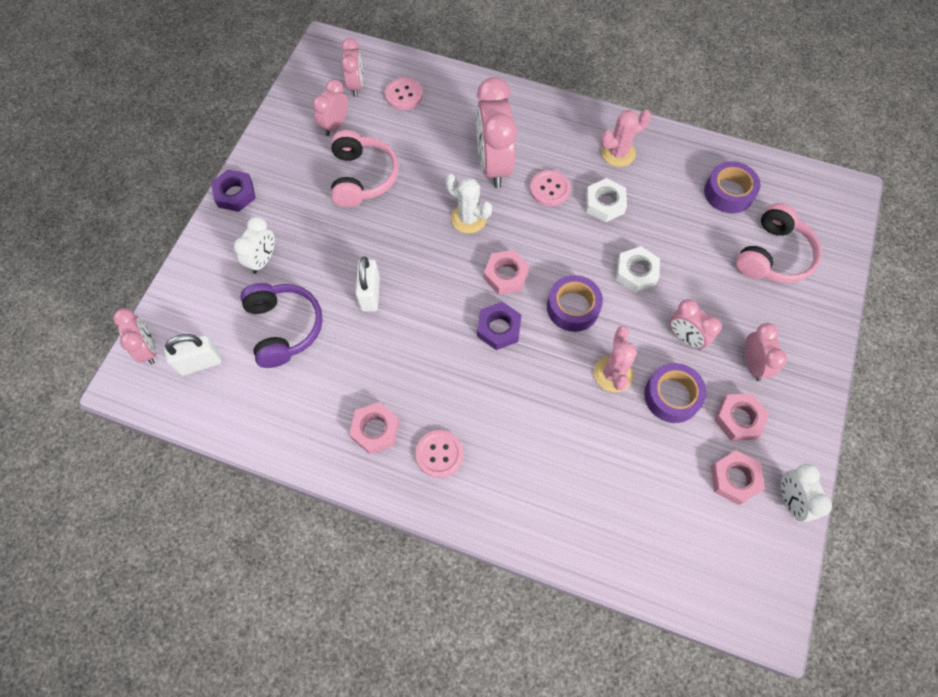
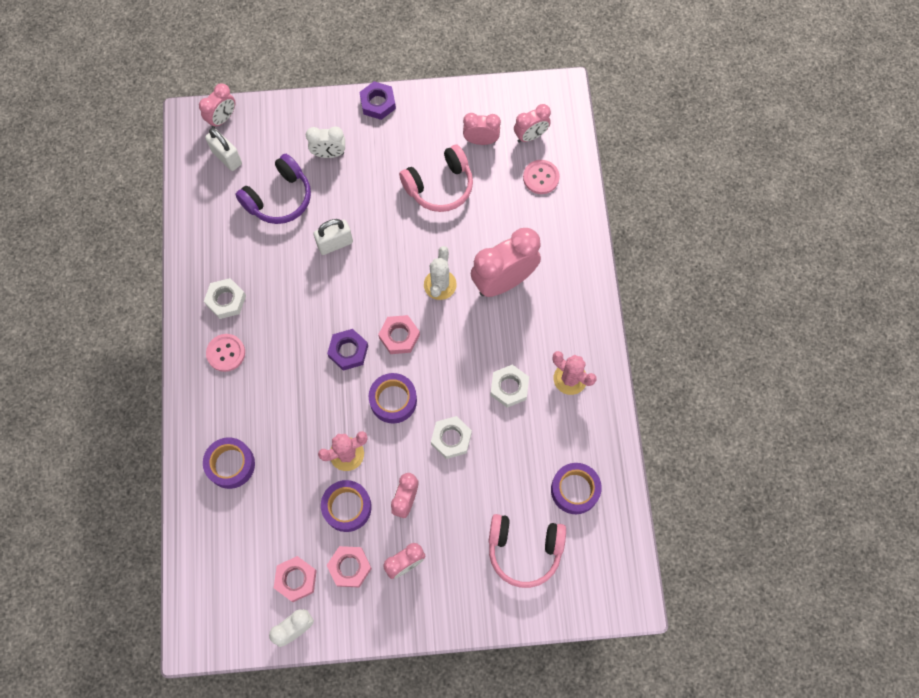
camera: 65 degrees right, 5 degrees up
pink nut [349,402,399,454] -> white nut [204,278,246,319]
pink button [530,170,571,206] -> none
none -> purple tape [203,437,255,489]

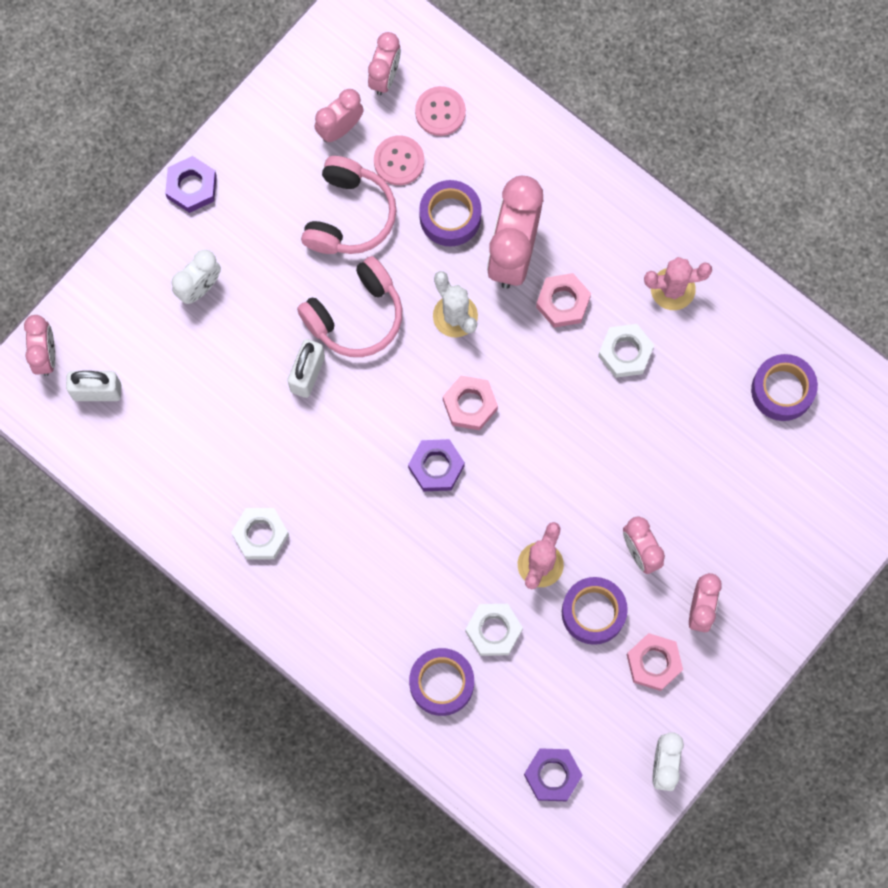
camera: 45 degrees left, 5 degrees up
pink button [206,334,245,372] -> pink button moved to [374,136,424,185]
purple headphones [235,154,311,224] -> none
pink nut [274,556,317,602] -> pink nut moved to [536,273,591,328]
purple tape [369,373,417,423] -> purple tape moved to [419,180,482,247]
white nut [431,416,472,459] -> white nut moved to [465,604,523,656]
pink headphones [488,514,566,588] -> pink headphones moved to [297,256,402,357]
none -> purple nut [524,748,582,801]

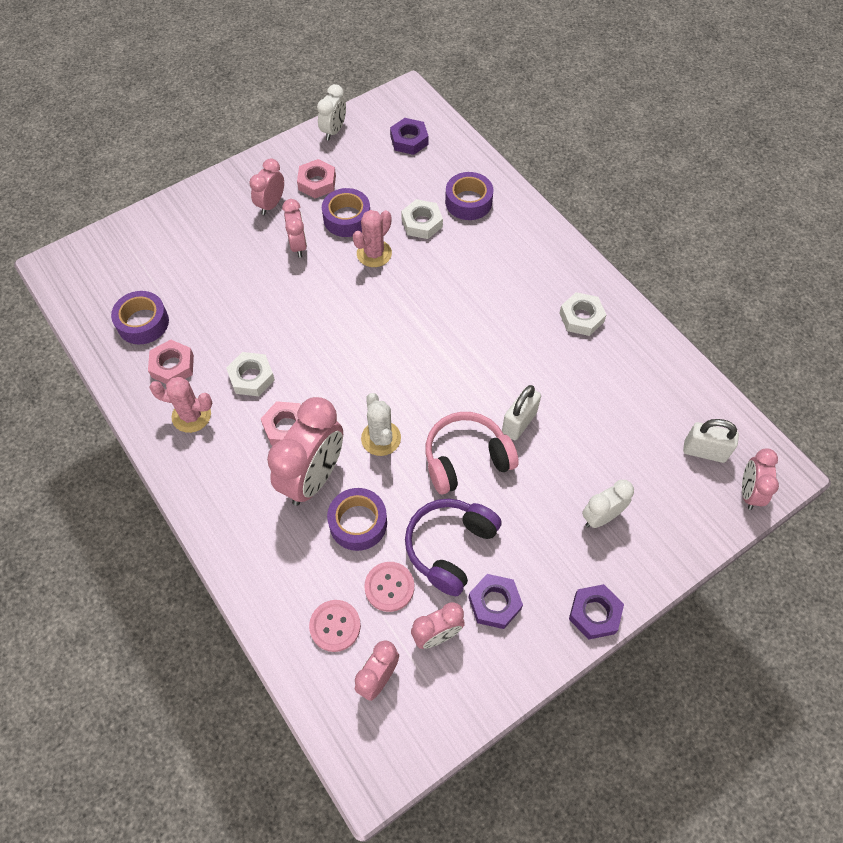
camera: 165 degrees left, 15 degrees down
pink headphones [301,156,396,254] -> purple headphones [405,499,502,596]
purple nut [408,439,465,491] -> purple nut moved to [468,574,523,629]
pink nut [443,376,498,430] -> pink nut moved to [148,339,194,384]

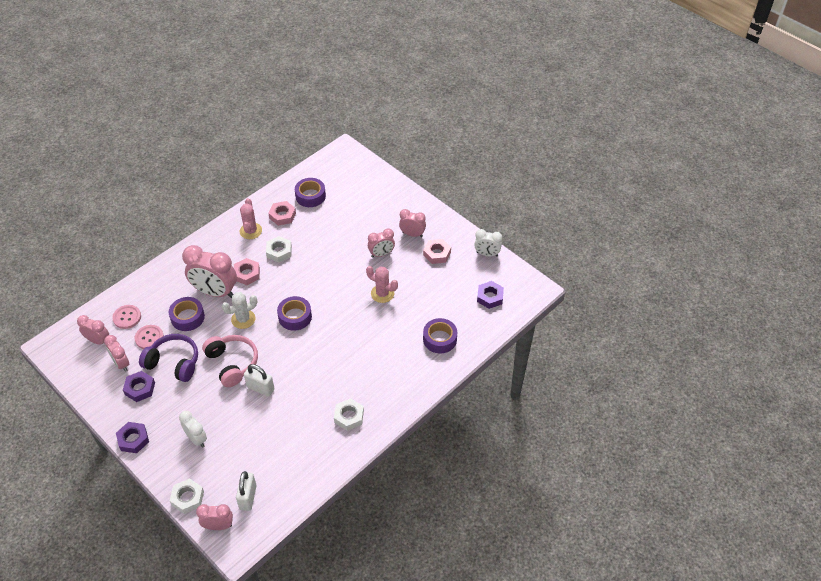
camera: 80 degrees right, 10 degrees down
purple tape [322,188,370,237] -> purple tape moved to [277,296,312,331]
white nut [401,199,443,239] -> white nut moved to [170,478,204,514]

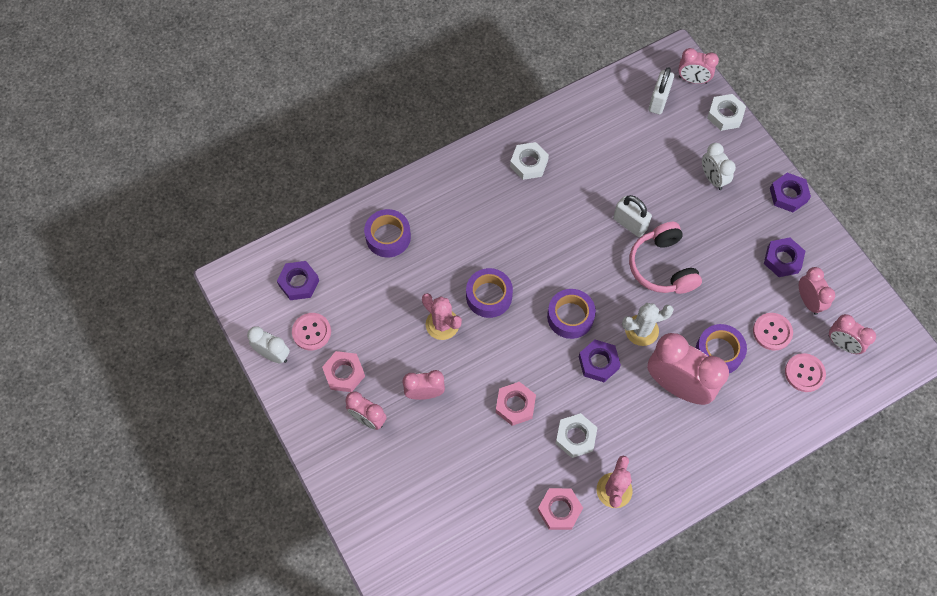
camera: 165 degrees left, 15 degrees up
purple headphones [139,334,198,382] -> none
pink nut [234,258,260,285] -> pink nut moved to [496,382,536,426]
purple tape [295,178,326,207] -> purple tape moved to [466,268,513,318]
none -> pink button [292,313,331,350]
none -> purple nut [579,340,621,382]

